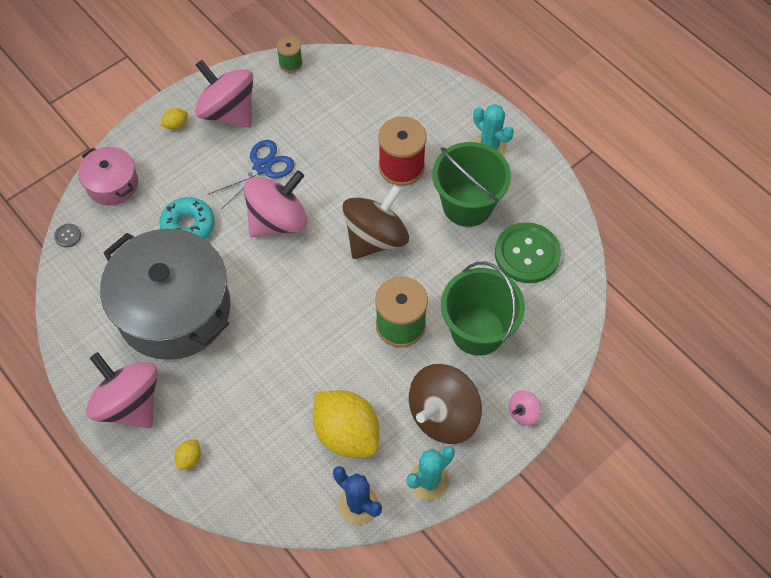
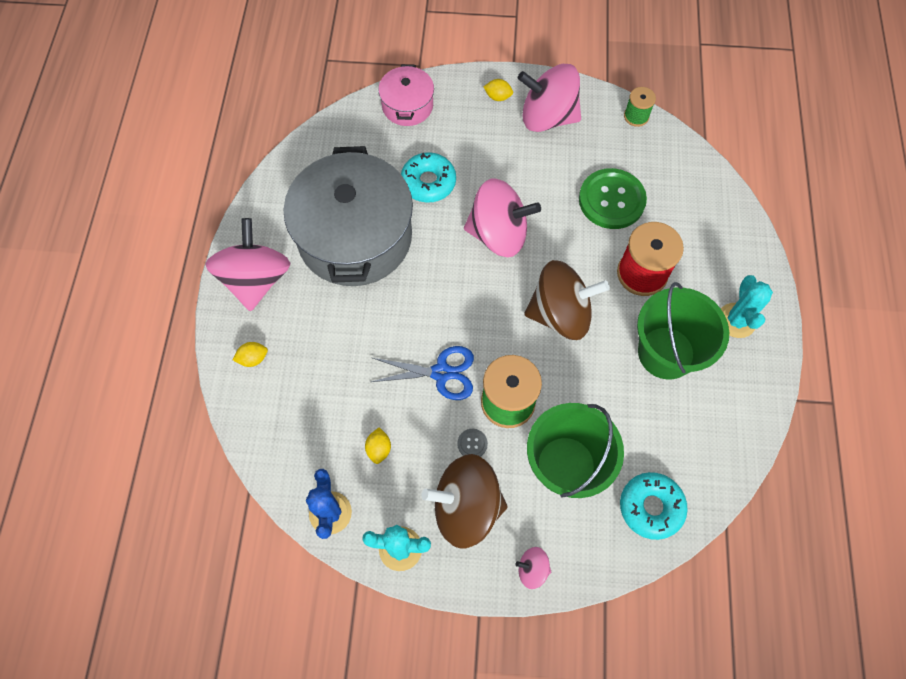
camera: 45 degrees right, 5 degrees up
grey button [54,224,81,247] -> grey button moved to [457,429,488,457]
pink spinning top [195,60,253,128] -> pink spinning top turned 75 degrees counterclockwise [518,64,581,132]
blue scissors [207,140,295,208] -> blue scissors moved to [371,346,474,400]
yellow lemon [313,390,380,458] -> yellow lemon [365,427,391,464], size x0.40
green button [495,222,561,283] -> green button moved to [579,168,647,229]
none -> turquoise donut [620,472,688,540]

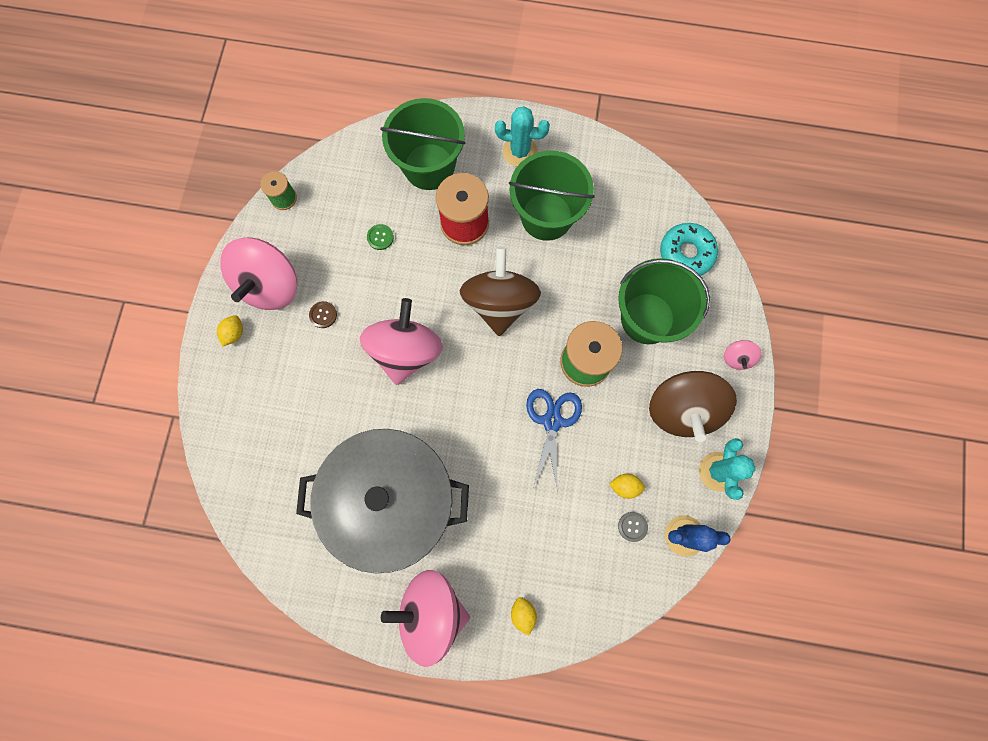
camera: 85 degrees left, 10 degrees up
pink pot [378,64,434,126] -> none
turquoise donut [401,152,456,203] -> none
grey button [457,429,488,457] -> grey button moved to [618,512,648,542]
green button [579,168,647,229] -> green button [367,224,394,250], size x0.40
none -> brown button [309,301,337,328]
none -> green bucket [380,98,466,190]

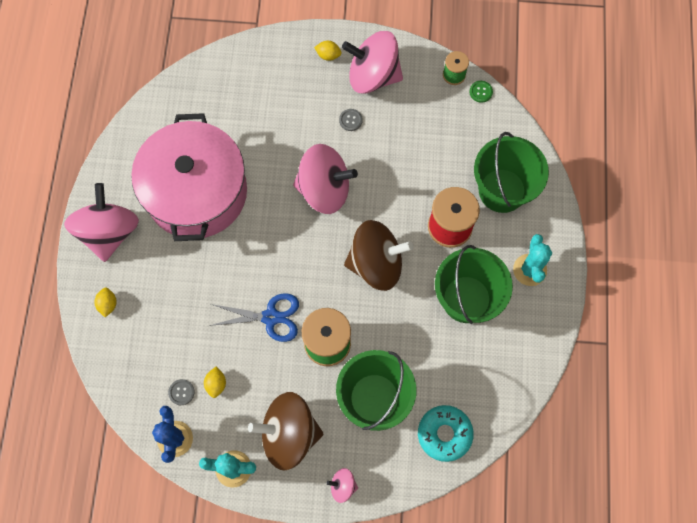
camera: 85 degrees right, 5 degrees down
grey pot [296,429,469,573] -> pink pot [131,113,247,241]
brown button [309,301,337,328] -> grey button [339,109,363,131]
green button [367,224,394,250] -> green button moved to [469,81,493,103]
yellow lemon [511,597,537,636] -> yellow lemon turned 75 degrees counterclockwise [94,287,117,317]

